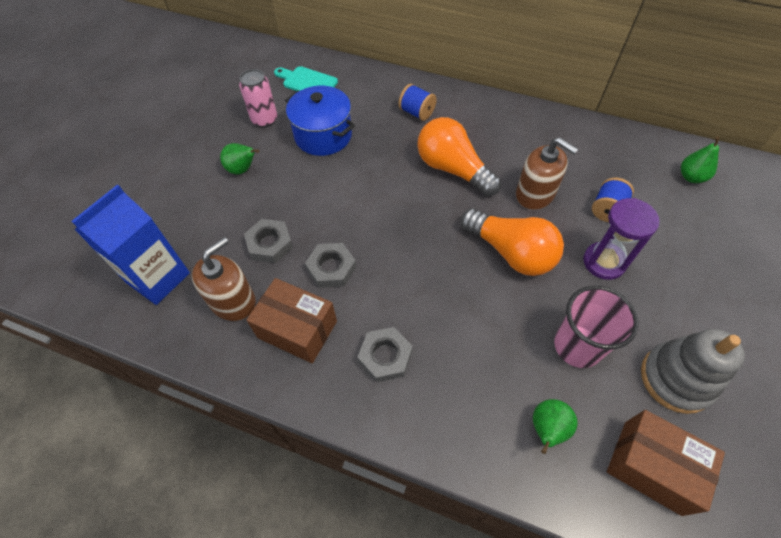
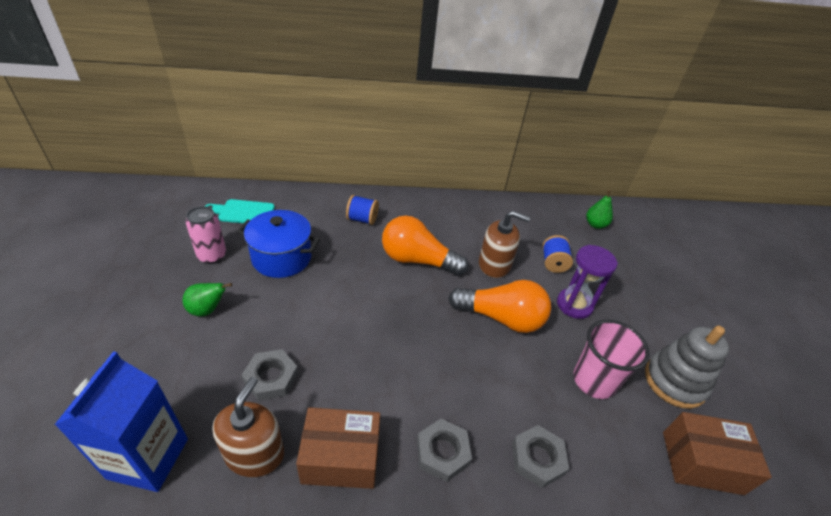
camera: 30 degrees left, 15 degrees down
grey nut [305,243,356,288] -> grey nut moved to [512,425,569,488]
green pear [533,399,578,454] -> none

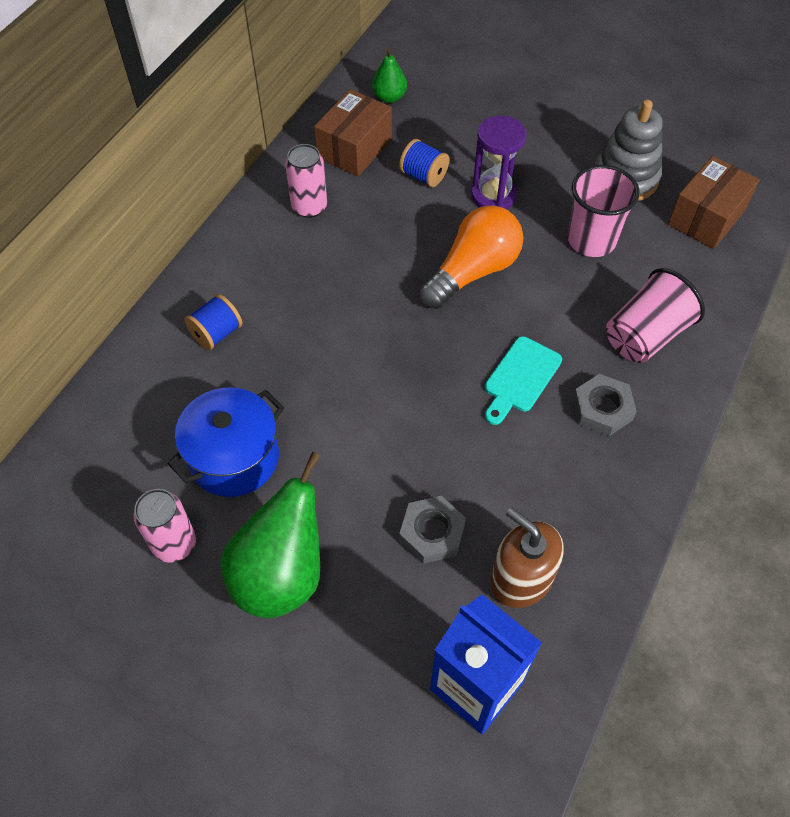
camera: 55 degrees left, 15 degrees up
green pear [182,283,232,317] -> green pear [221,452,321,618], size x1.97
turquoise cutting board [205,199,275,223] -> turquoise cutting board moved to [485,336,562,425]
brown box [296,407,380,489] -> brown box moved to [314,89,392,176]
orange light bulb [382,216,468,276] -> none
brown soap dispenser [479,211,530,278] -> none
grey nut [512,425,569,488] -> pink cup [606,268,705,363]
none -> pink can [285,144,327,218]

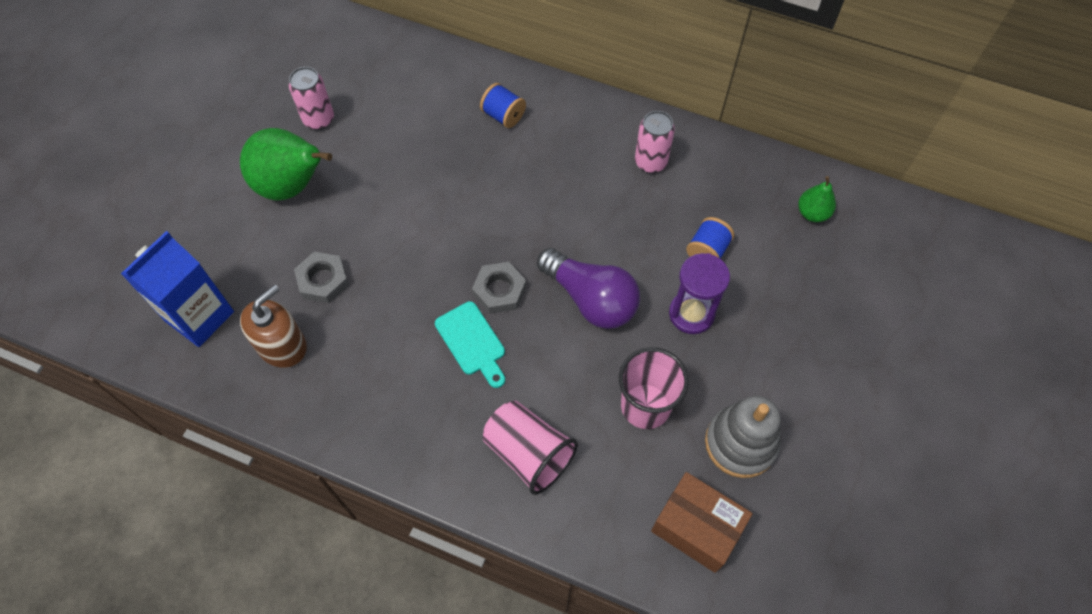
camera: 85 degrees right, 5 degrees up
blue pot [167,387,284,497] -> none
brown box [314,89,392,176] -> none
orange light bulb [419,205,523,309] -> purple light bulb [537,248,640,329]
turquoise cutting board [485,336,562,425] -> turquoise cutting board turned 150 degrees counterclockwise [435,301,505,388]
grey nut [573,374,637,436] -> grey nut moved to [472,262,526,314]

